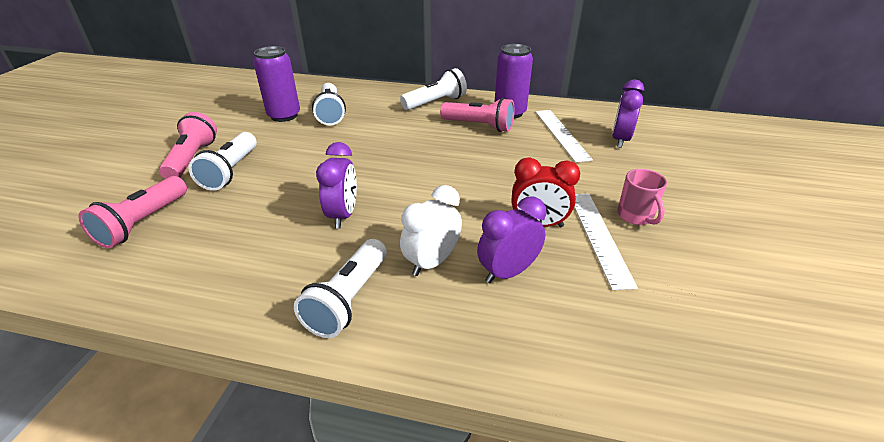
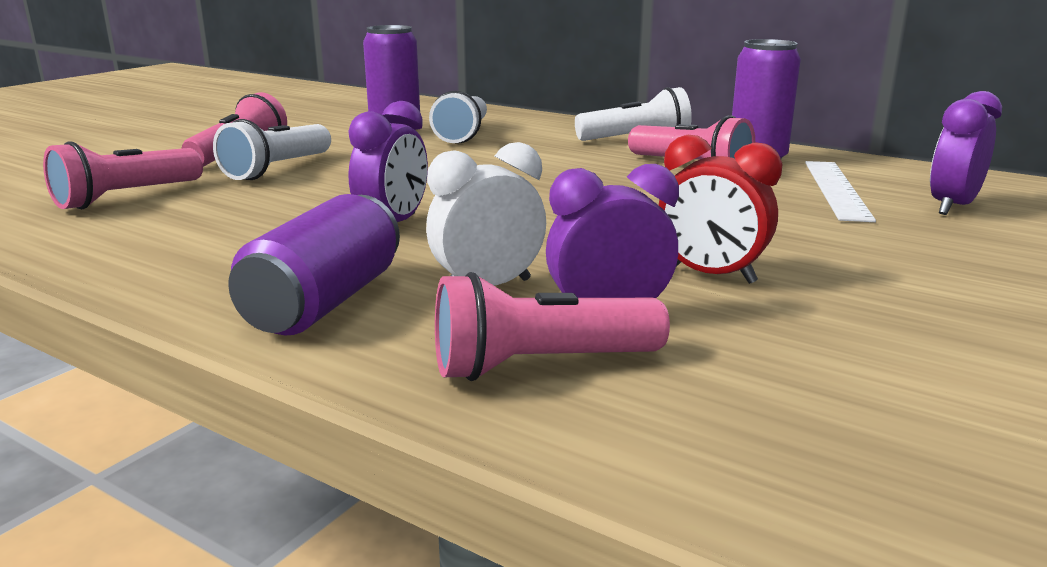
camera: 20 degrees right, 15 degrees down
white flashlight [294,239,387,338] -> purple can [228,194,400,335]
white ruler [574,194,638,290] -> none
pink mug [617,169,667,225] -> none
none -> pink flashlight [435,272,670,381]

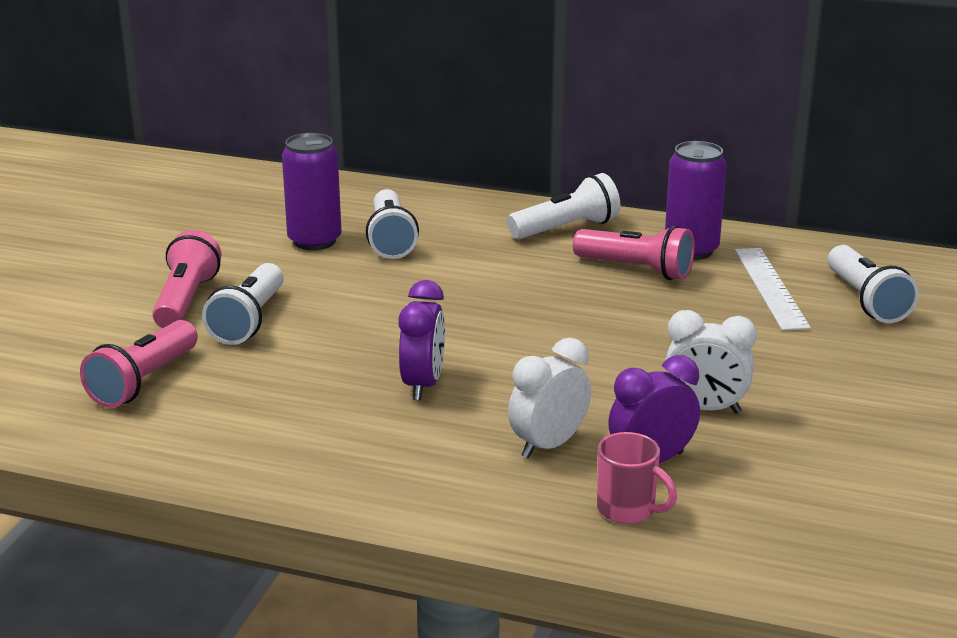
camera: 15 degrees left, 5 degrees up
purple can [228,194,400,335] -> none
pink flashlight [435,272,670,381] -> pink mug [597,432,677,524]
red clock [659,135,782,284] -> white clock [664,310,757,414]
purple clock [930,91,1002,215] -> white flashlight [828,245,919,323]

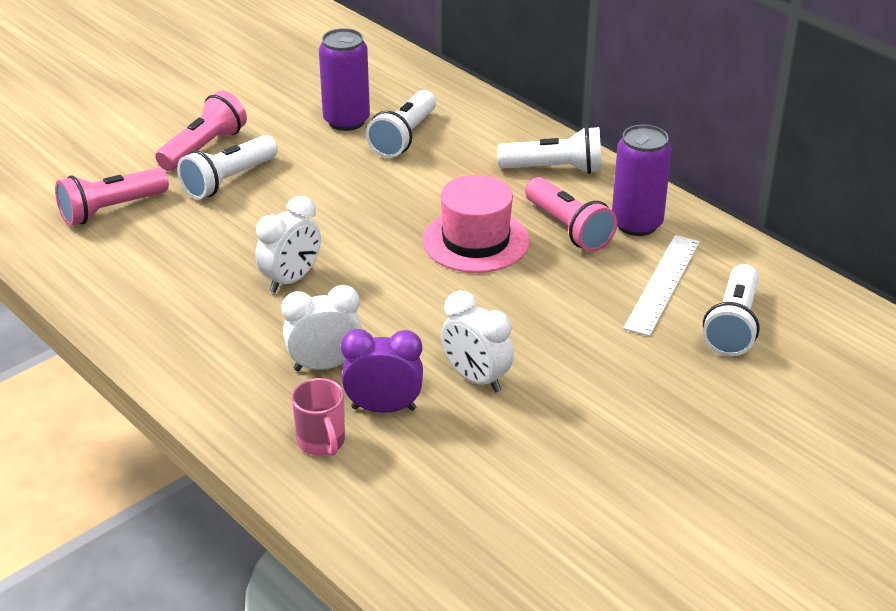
camera: 30 degrees right, 10 degrees up
purple clock [398,280,445,400] -> white clock [255,196,321,293]
none -> pink hat [422,175,530,273]

